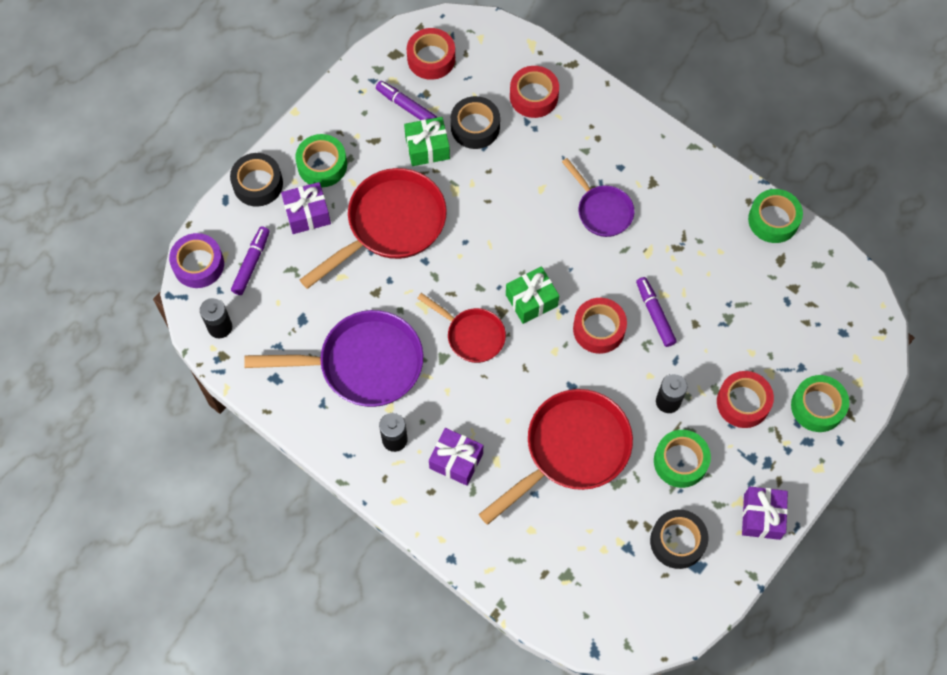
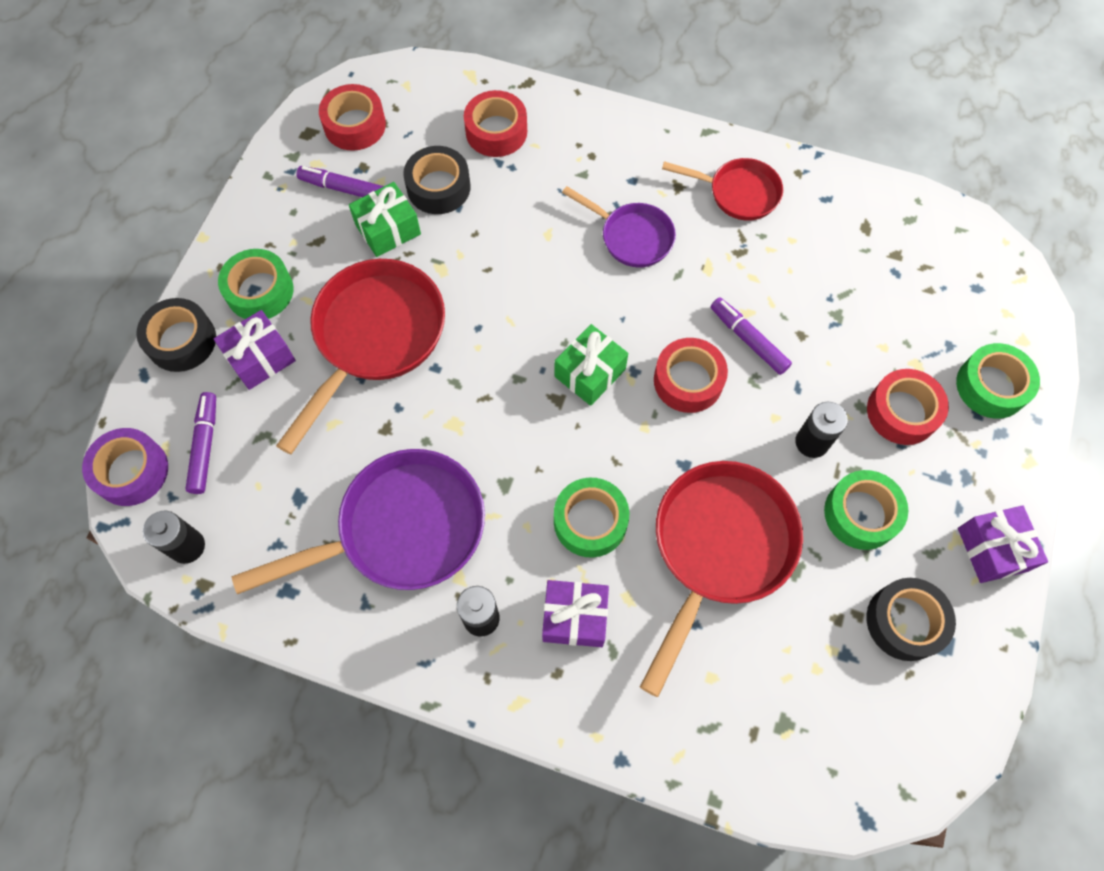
camera: 20 degrees left, 0 degrees up
red pan [417,293,506,363] -> red pan moved to [662,158,783,221]
green tape [748,189,803,243] -> green tape moved to [554,478,629,558]

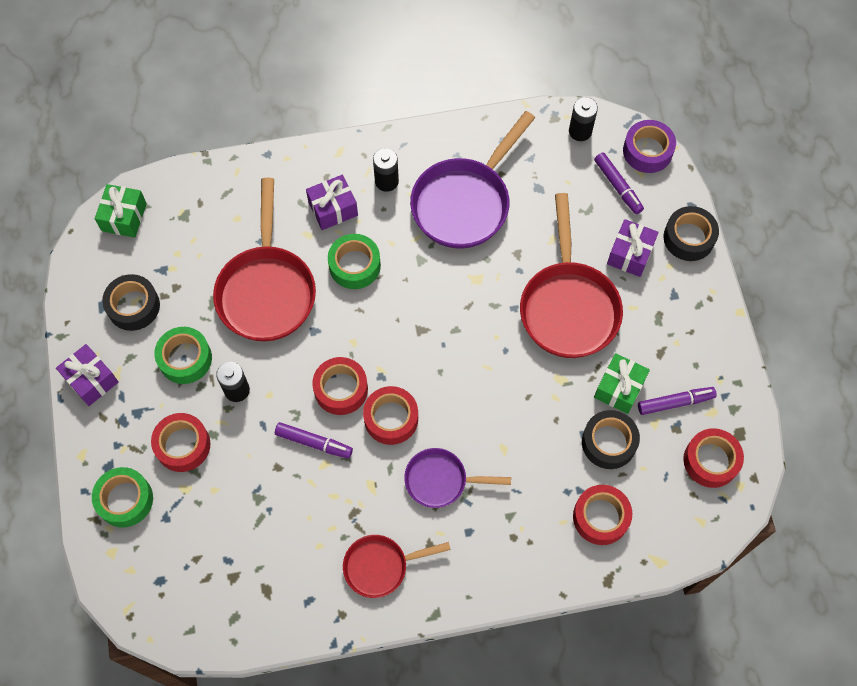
camera: 150 degrees right, 0 degrees up
green tape [218,249,293,319] -> none
green gift [555,324,628,406] -> green gift moved to [95,184,147,238]
none -> red tape [363,386,418,445]

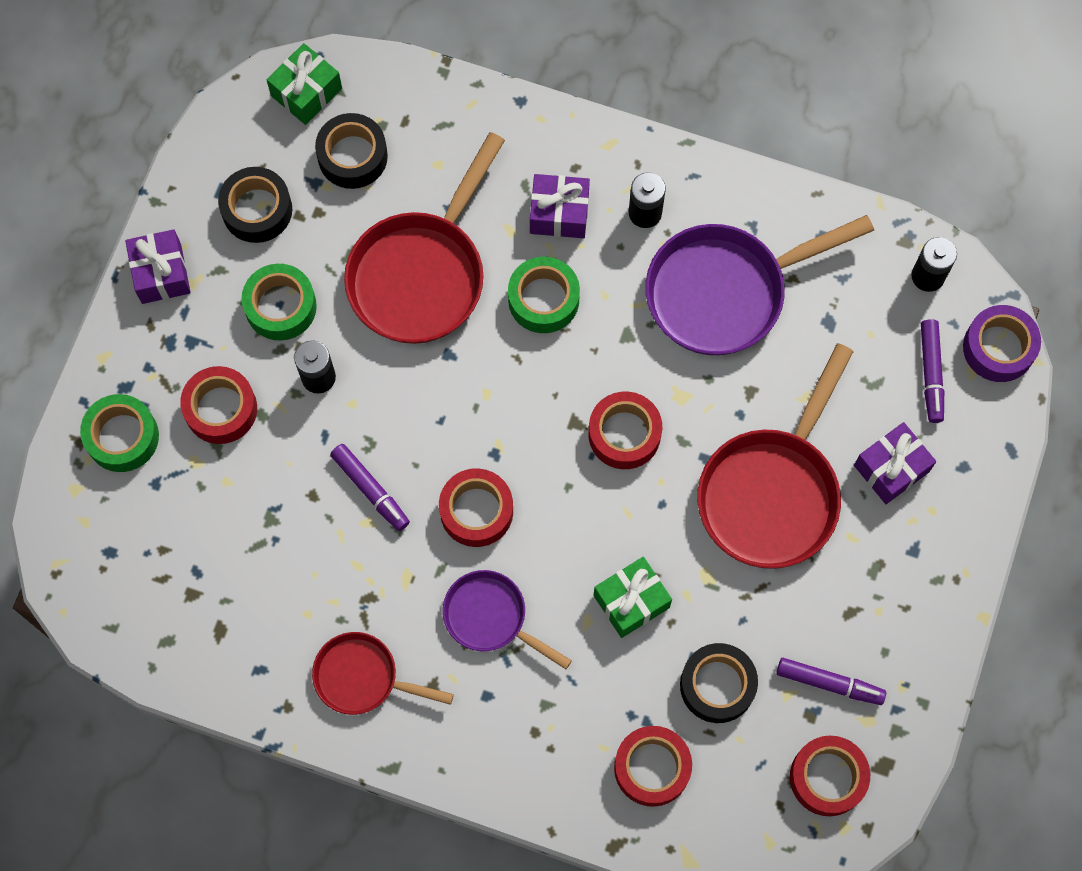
camera: 30 degrees right, 5 degrees up
red tape [312,357,368,415] -> red tape moved to [588,391,662,469]
green gift [594,353,650,414] -> green gift moved to [594,557,672,638]
black tape [663,206,719,261] -> black tape moved to [315,113,388,189]

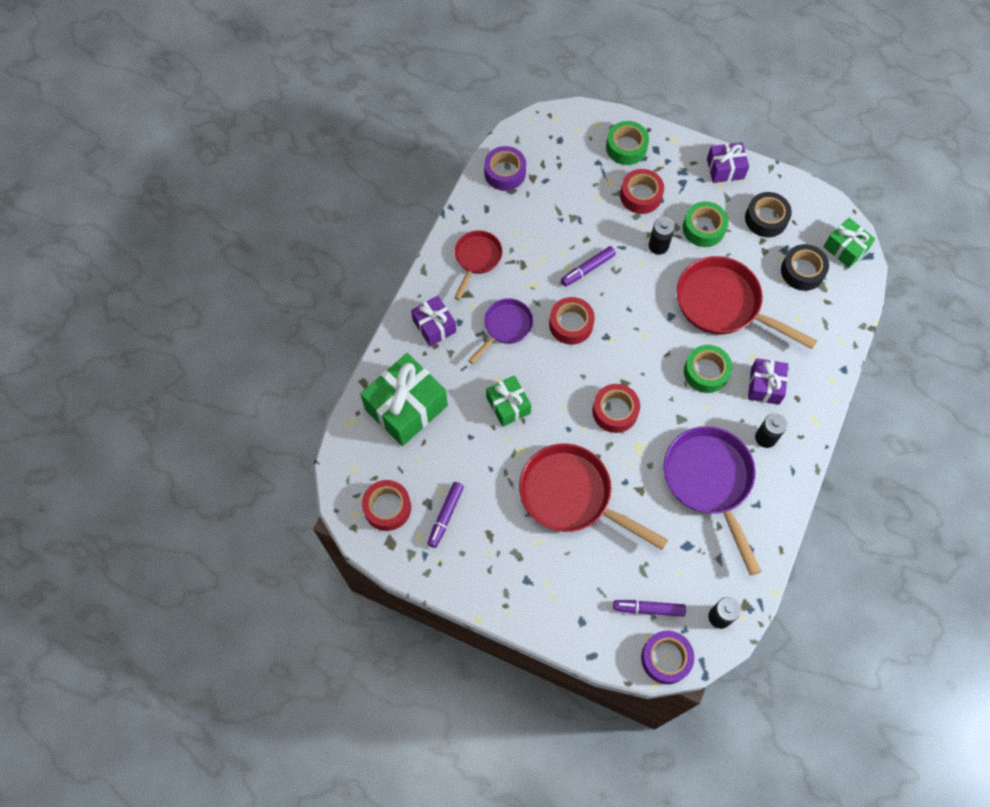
camera: 95 degrees right, 5 degrees down
red tape [614,726,692,807] -> green gift [360,353,448,446]
black tape [680,643,758,723] -> none
purple gift [854,422,936,504] -> purple gift moved to [411,296,456,347]
none -> purple tape [484,146,526,191]

